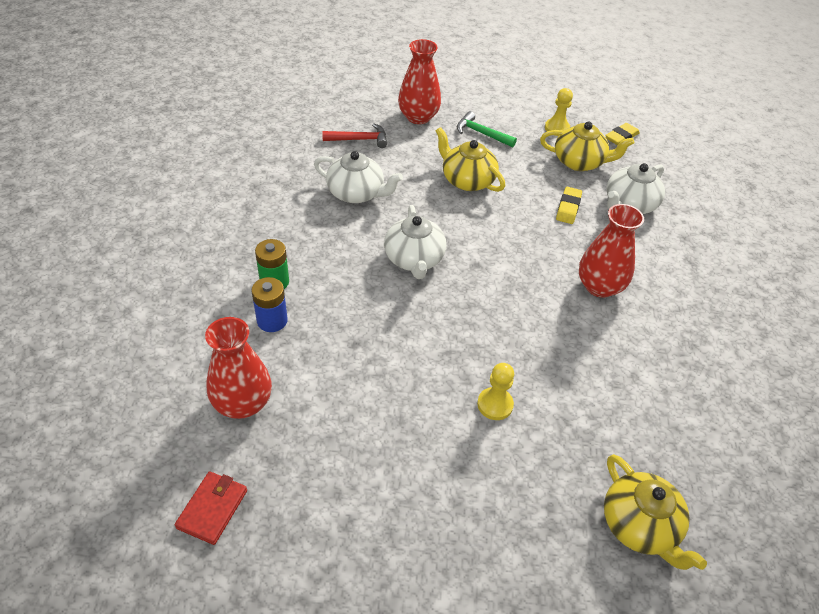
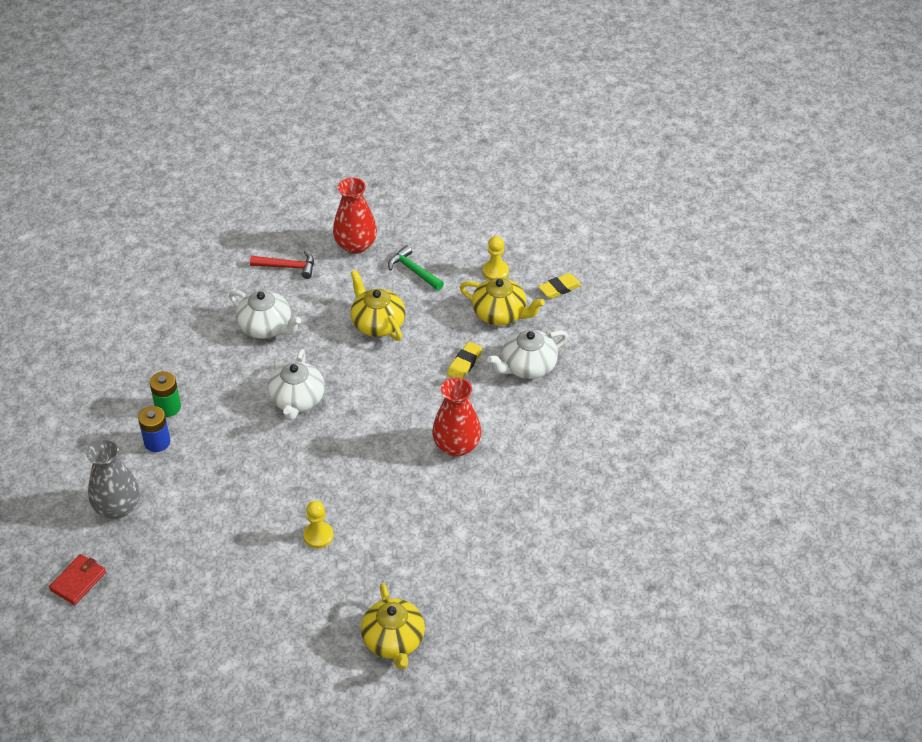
camera: 15 degrees right, 0 degrees up
red vase [205,317,272,419] -> grey vase [86,439,140,519]

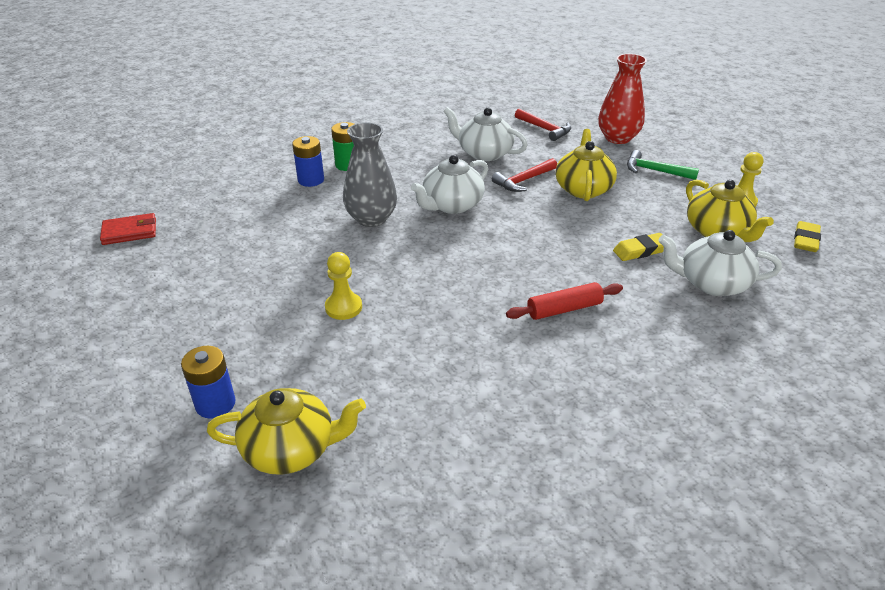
camera: 40 degrees right, 10 degrees down
grey vase [86,439,140,519] -> grey vase moved to [343,122,397,227]
white teapot [229,290,301,339] -> white teapot turned 135 degrees clockwise [443,107,528,161]
yellow teapot [361,583,425,670] -> yellow teapot turned 120 degrees counterclockwise [207,388,366,475]
green hammer [388,245,444,290] -> green hammer turned 60 degrees counterclockwise [627,150,699,180]
red vase [432,377,481,457] -> red rolling pin [506,282,623,320]
yellow eraser [538,273,581,299] -> yellow eraser turned 75 degrees counterclockwise [794,221,821,252]
none -> blue battery [181,346,236,419]
none -> red hammer [492,158,557,192]

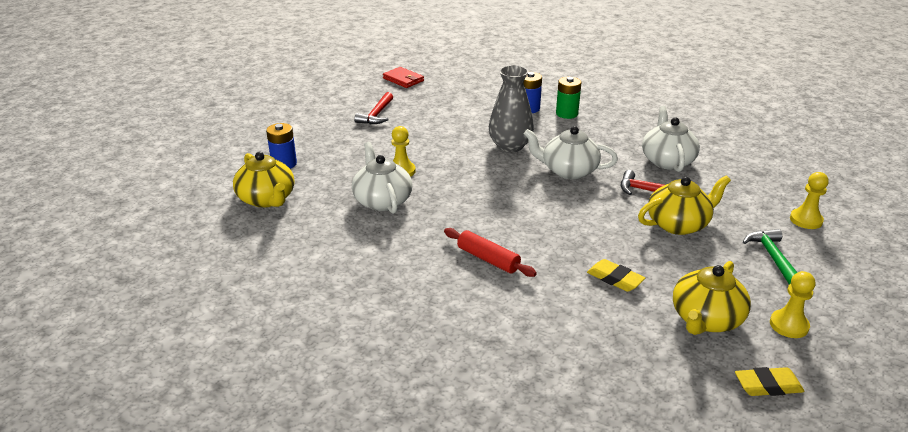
camera: 60 degrees right, 5 degrees down
red hammer [515,108,571,141] -> red hammer moved to [354,92,393,124]
red vase [598,54,647,144] -> yellow pawn [790,172,829,229]
white teapot [658,230,782,296] -> white teapot moved to [352,142,412,214]

